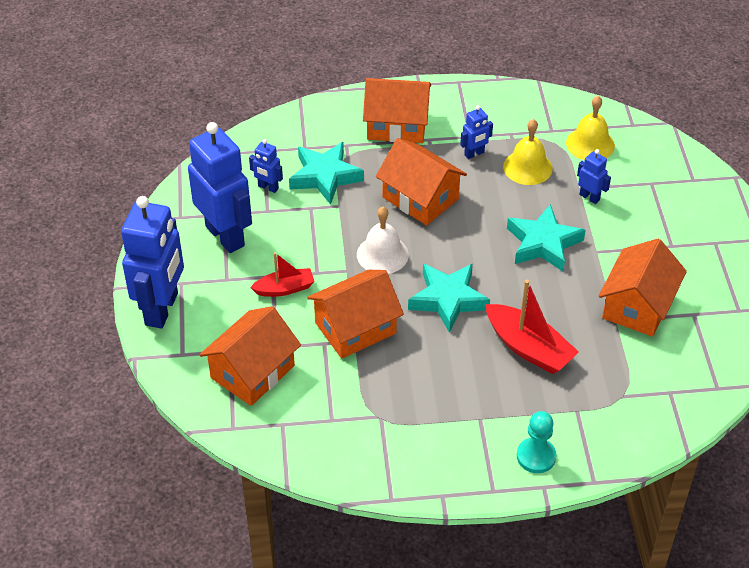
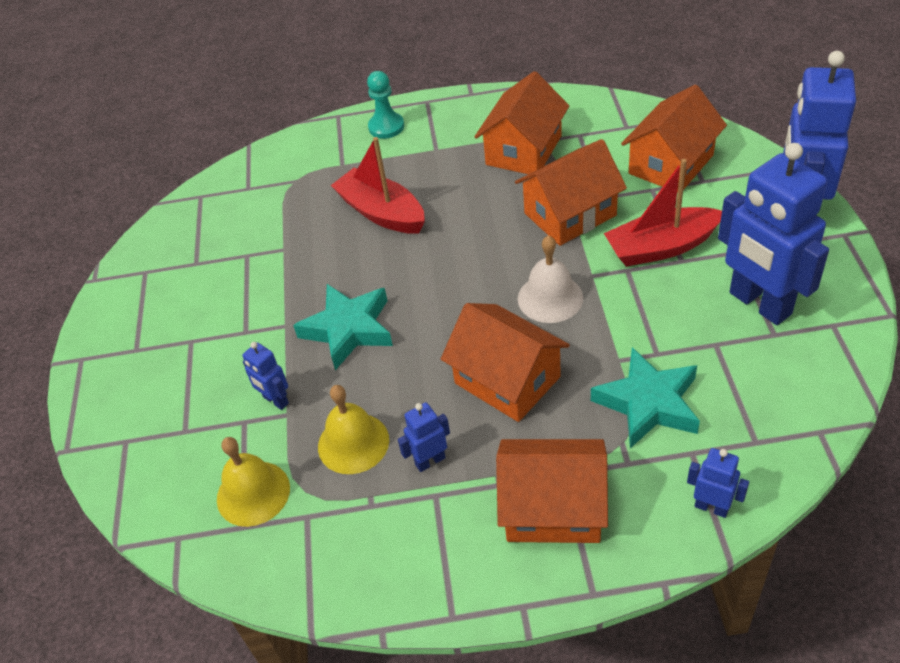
camera: 175 degrees left, 0 degrees up
blue robot [249,139,283,193] -> blue robot moved to [687,448,749,518]
red boat [250,252,315,297] -> red boat [604,159,722,267], size x1.62
turquoise star [408,264,490,333] -> none
orange house [599,239,687,337] -> orange house moved to [475,71,569,174]

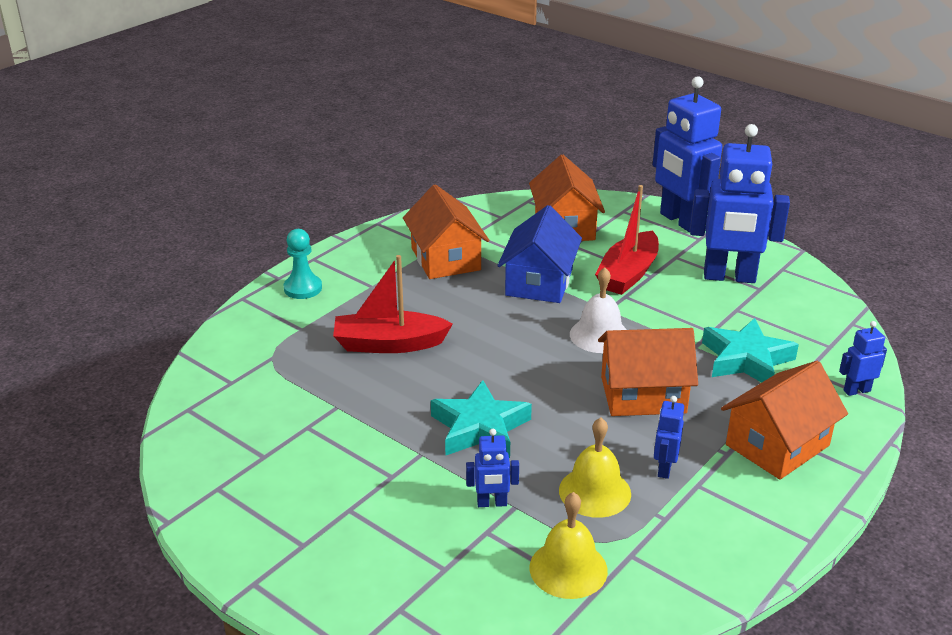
camera: 50 degrees left, 15 degrees down
orange house [515,139,627,246] -> blue house [497,205,582,303]

